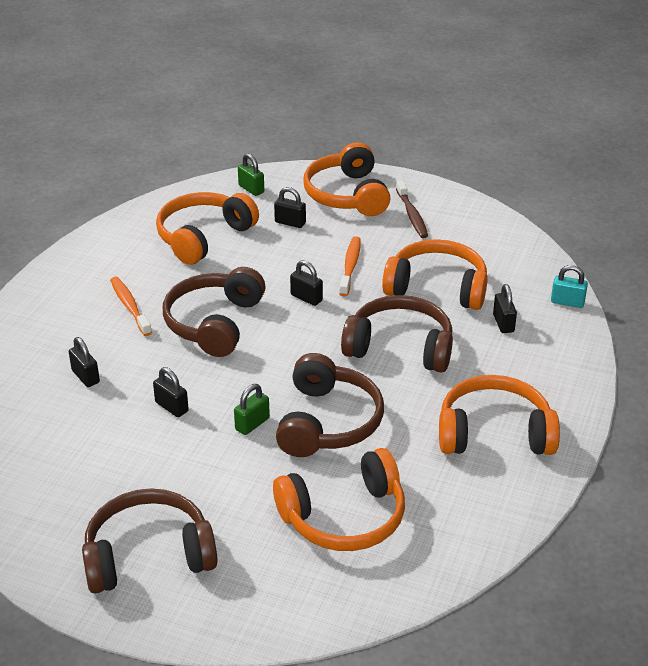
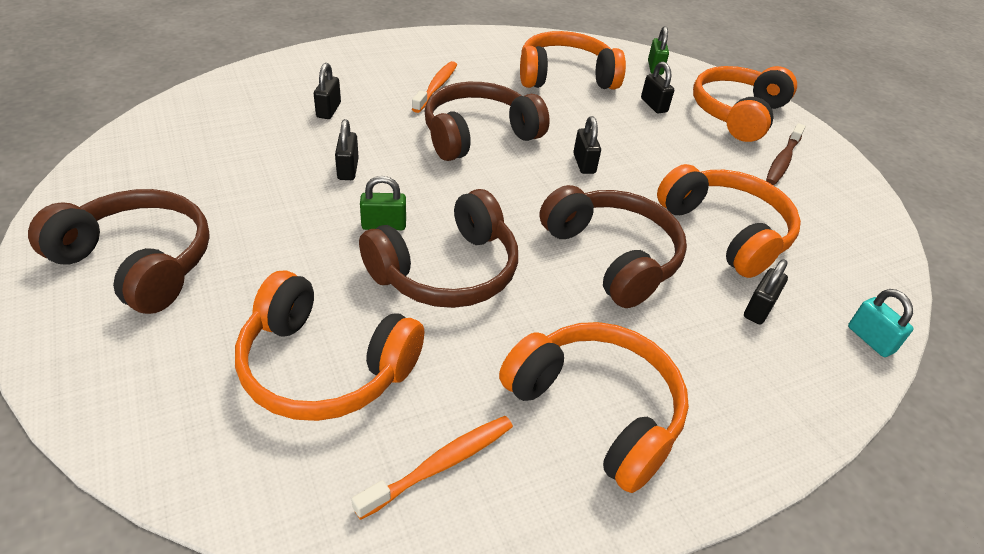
camera: 40 degrees right, 5 degrees up
orange toothbrush [339,236,361,296] -> orange toothbrush moved to [351,416,513,520]

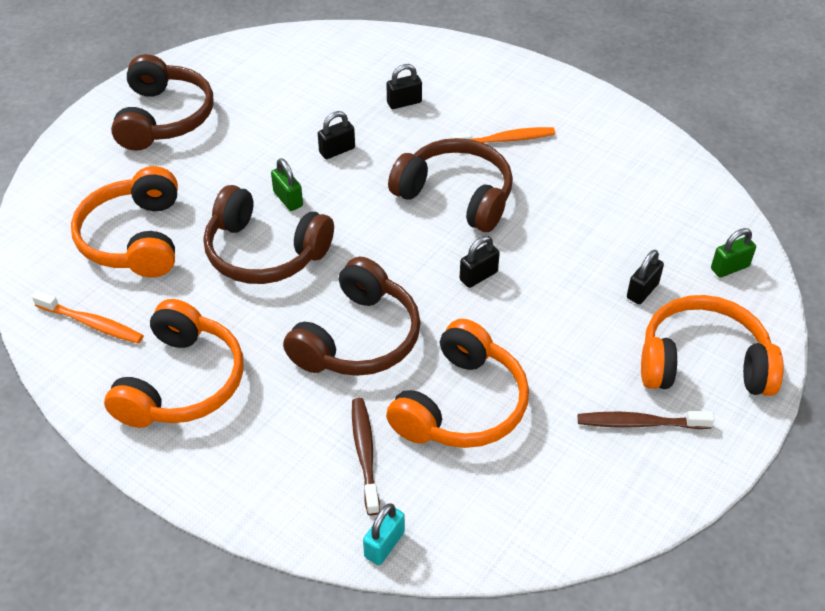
camera: 65 degrees right, 5 degrees up
orange headphones [520,31,626,89] -> none
black padlock [744,259,788,325] -> brown toothbrush [352,398,380,516]

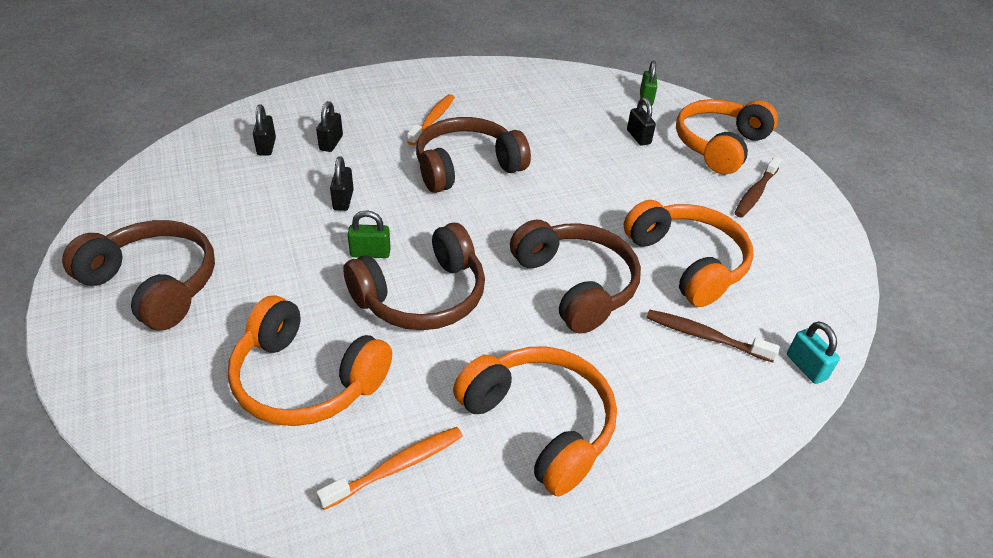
camera: 60 degrees left, 5 degrees down
black padlock [460,236,500,288] -> black padlock moved to [253,104,276,155]

